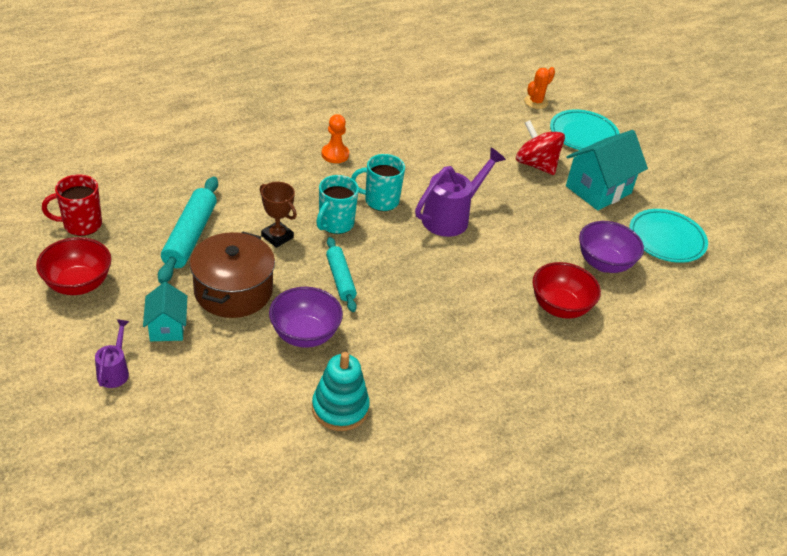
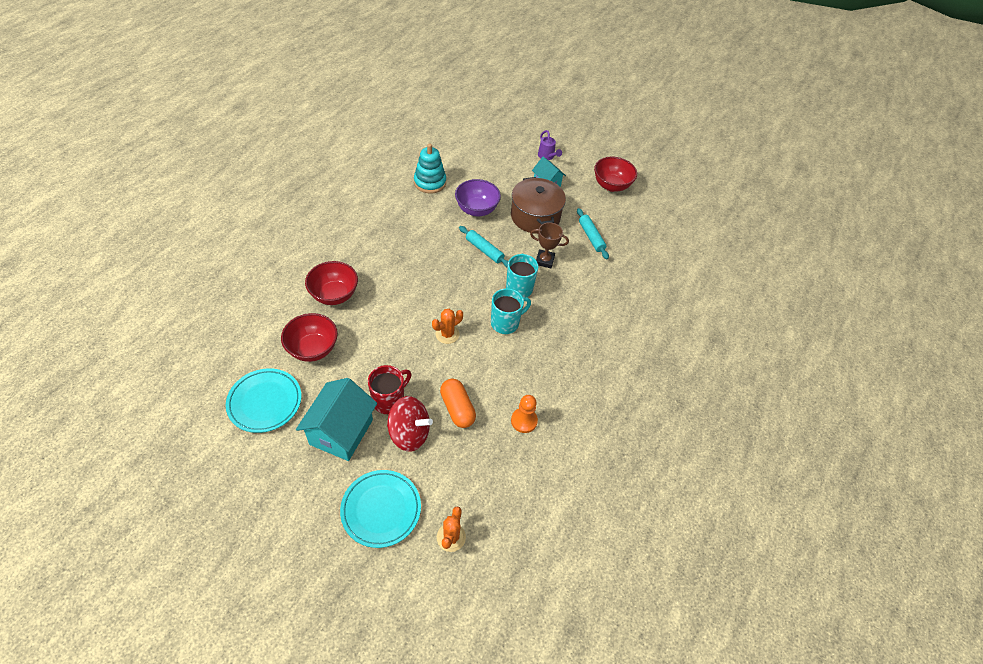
camera: 150 degrees right, 10 degrees up
red mug [42,174,102,236] -> red mug moved to [368,365,411,414]
turquoise rolling pin [158,177,218,284] -> turquoise rolling pin [577,208,609,259], size x0.64
orange pawn [322,114,349,163] -> orange pawn moved to [511,395,538,433]
purple watering can [415,148,506,237] -> orange cactus [432,309,463,344]
purple bowl [579,221,644,273] -> red bowl [281,313,338,362]
none -> orange capsule [440,379,476,428]

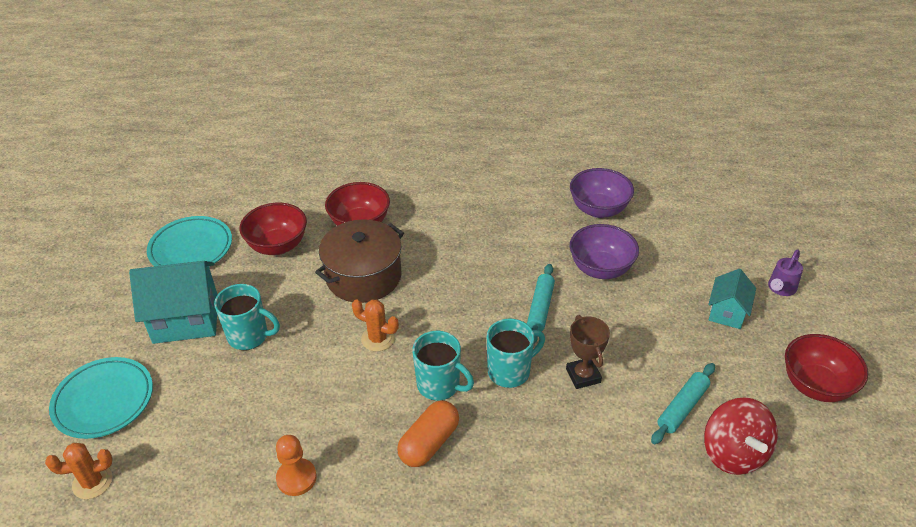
camera: 65 degrees right, 10 degrees down
red mug [368,365,411,414] -> turquoise mug [214,284,280,350]
red spinning top [387,396,433,452] -> red spinning top moved to [704,397,778,475]
turquoise stacking toy [414,143,446,193] -> purple bowl [570,168,634,218]
orange capsule [440,379,476,428] -> orange capsule moved to [397,400,459,467]
brown pot [511,177,566,234] -> brown pot moved to [315,219,404,303]

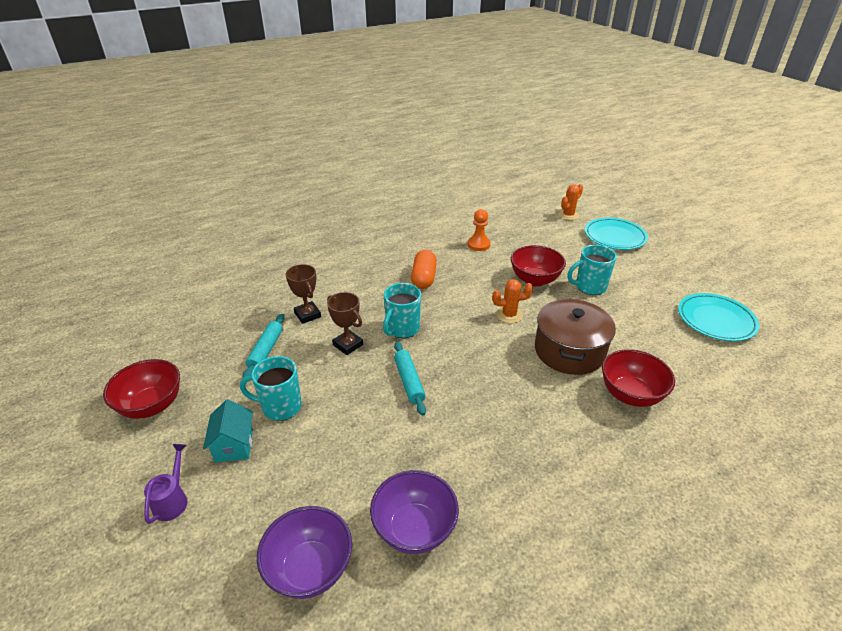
camera: 150 degrees right, 5 degrees down
turquoise house [129,261,218,344] -> none
red bowl [240,203,307,255] -> red bowl moved to [511,245,566,286]
turquoise mug [412,331,474,401] -> turquoise mug moved to [240,356,302,421]
purple bowl [570,224,639,279] -> purple bowl moved to [257,506,352,599]
red spinning top [704,397,778,475] -> none
none -> brown trophy [286,264,321,324]

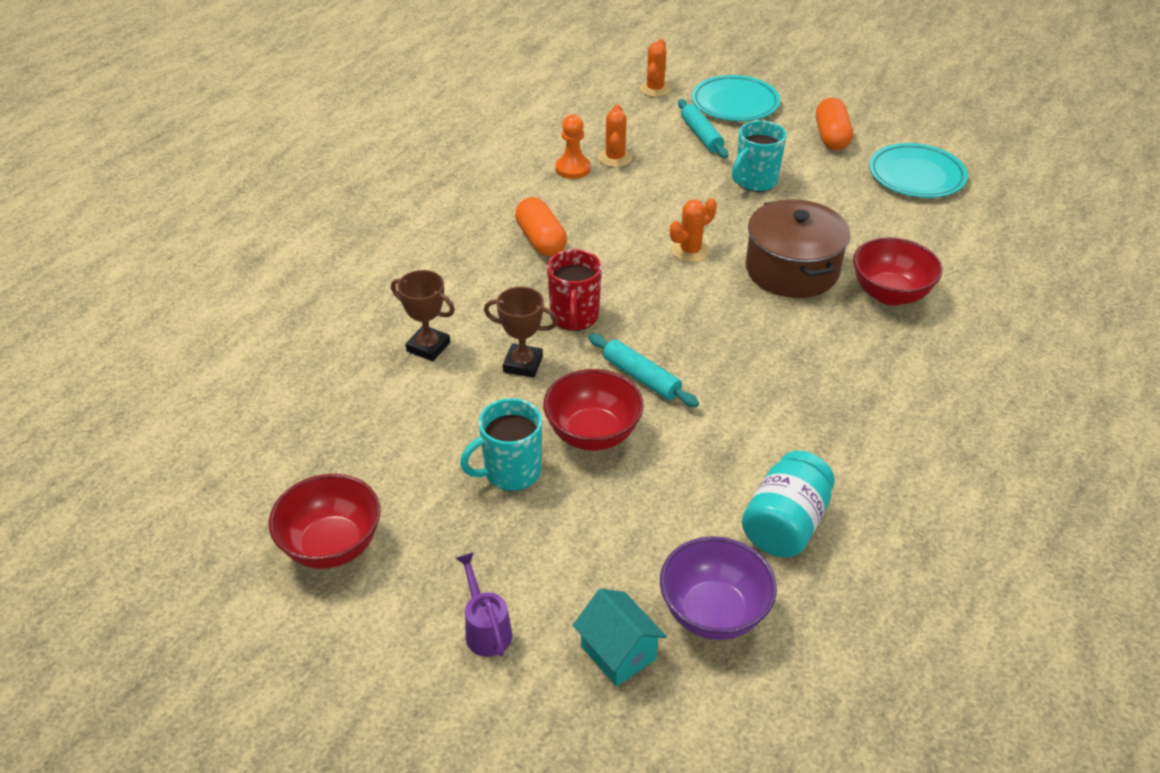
camera: 30 degrees left, 5 degrees up
turquoise house [203,399,253,462] -> turquoise house moved to [573,589,667,687]
turquoise rolling pin [243,314,285,378] -> turquoise rolling pin moved to [678,99,728,159]
purple bowl [370,470,459,554] -> turquoise jar [742,451,835,557]
turquoise mug [383,283,421,338] -> red mug [547,249,602,331]
red bowl [511,245,566,286] -> red bowl moved to [543,369,644,451]
none -> orange cactus [598,104,632,167]
none -> orange capsule [816,98,853,150]

